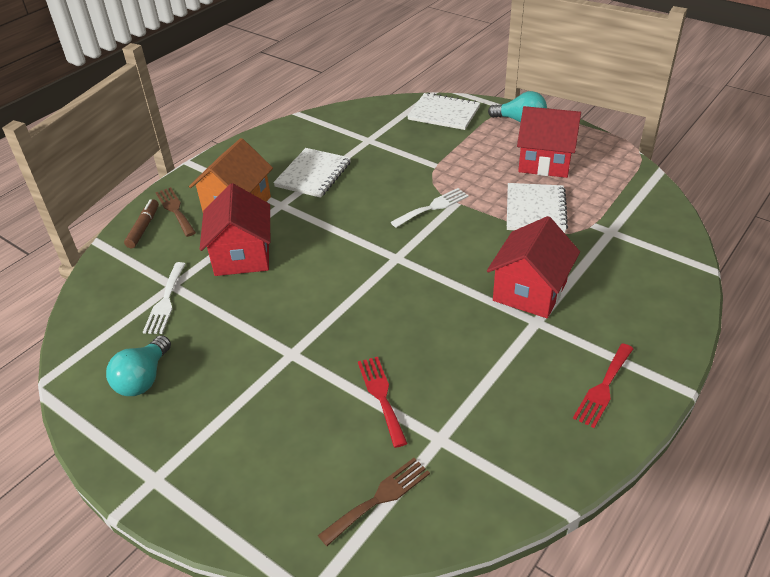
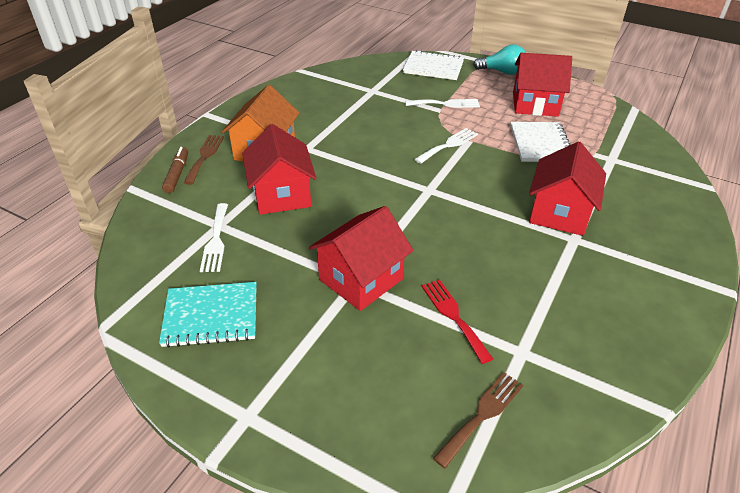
camera: 10 degrees left, 0 degrees up
turquoise light bulb [106,335,171,396] -> turquoise notebook [159,282,257,348]
brown fork [155,187,196,237] -> brown fork turned 45 degrees clockwise [183,135,224,185]
white notebook [273,148,351,198] -> none
red fork [573,343,633,428] -> none
none -> red house [309,206,414,311]
none -> white fork [405,99,480,108]

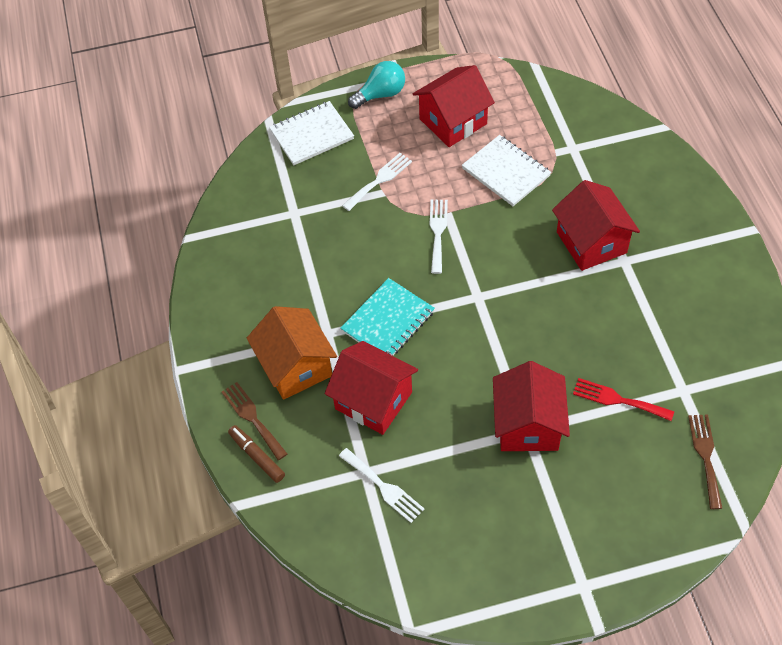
camera: 40 degrees left, 15 degrees up
turquoise notebook [159,282,257,348] -> turquoise notebook moved to [341,278,435,356]

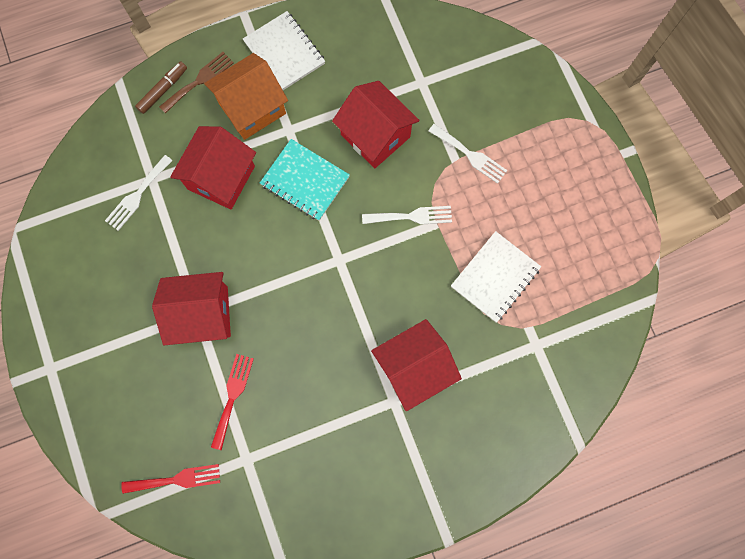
camera: 80 degrees right, 20 degrees up
white notebook [269,101,354,165] -> white notebook moved to [243,11,325,90]
turquoise light bulb [348,61,405,109] -> none
red house [413,65,495,147] -> red house moved to [332,81,419,168]
brown fork [688,414,722,509] -> red fork [121,464,220,494]

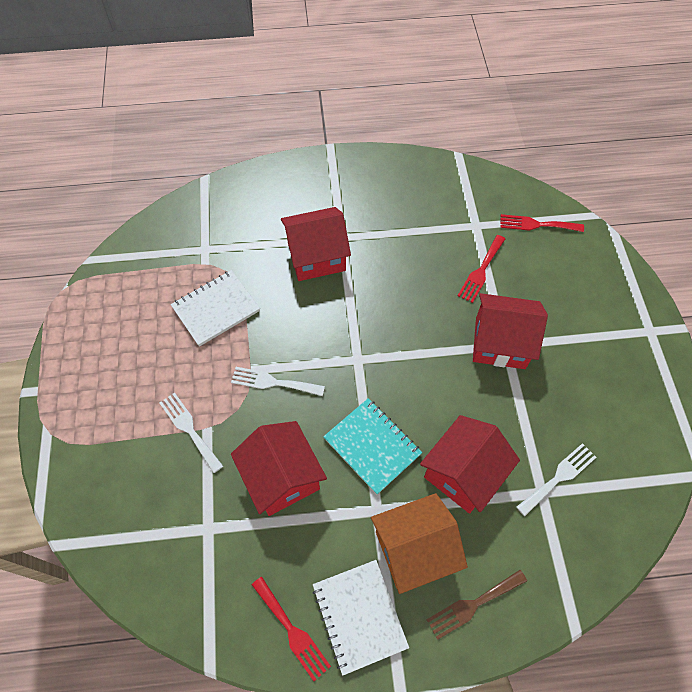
camera: 165 degrees left, 15 degrees down
brown marker [135,61,187,114] -> none
none -> red fork [252,577,331,681]

